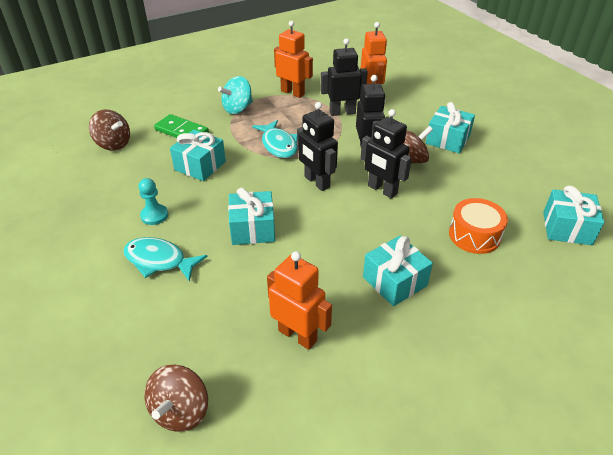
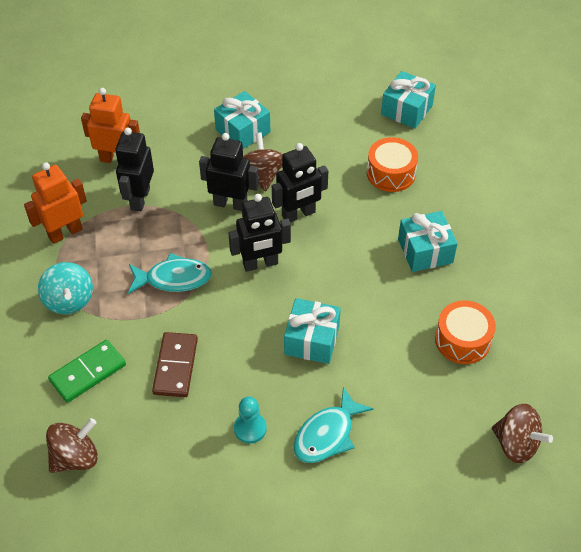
camera: 70 degrees left, 10 degrees up
turquoise gift [170,130,226,181] -> brown domino [152,332,198,397]
orange robot [267,251,332,350] -> orange drum [435,300,496,364]

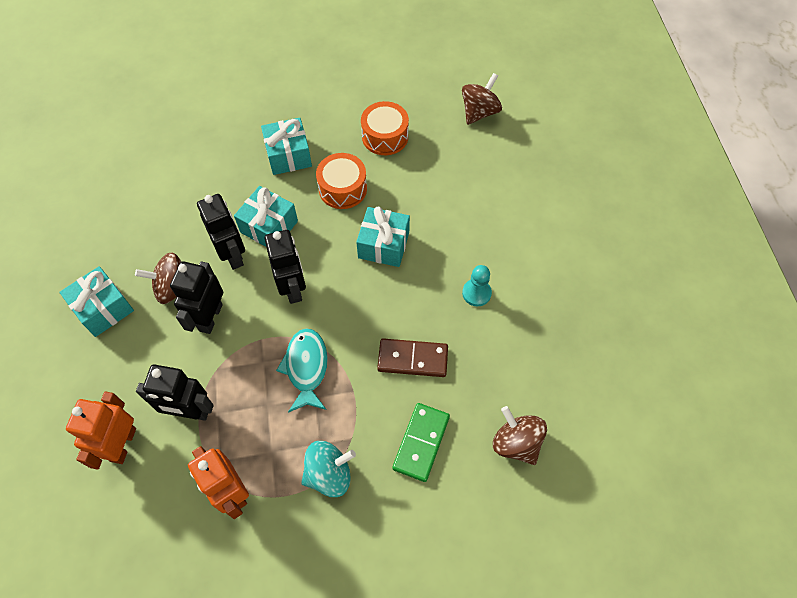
camera: 90 degrees left, 10 degrees up
green domino [48,340,126,403] -> green domino turned 60 degrees clockwise [393,403,450,482]
turquoise fish [293,387,374,463] -> none
orange drum [367,137,418,192] -> orange drum moved to [316,153,367,209]
turquoise gift [381,71,436,129] -> turquoise gift moved to [234,186,298,247]

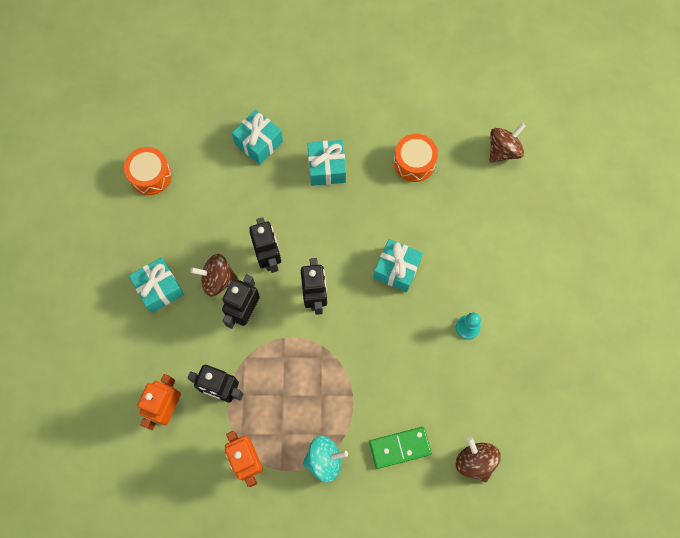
camera: 10 degrees right, 10 degrees up
turquoise gift [234,186,298,247] -> turquoise gift moved to [232,109,283,165]
turquoise fish [276,328,328,413] -> none
orange drum [316,153,367,209] -> orange drum moved to [124,147,172,195]
brown domino [377,338,448,377] -> none
green domino [393,403,450,482] -> green domino turned 45 degrees clockwise [369,427,432,469]

